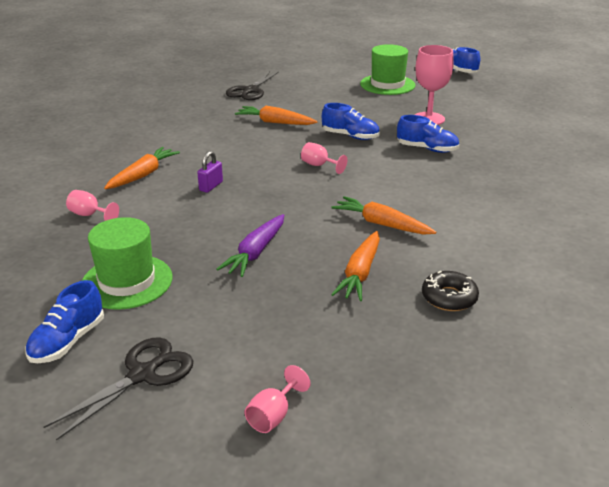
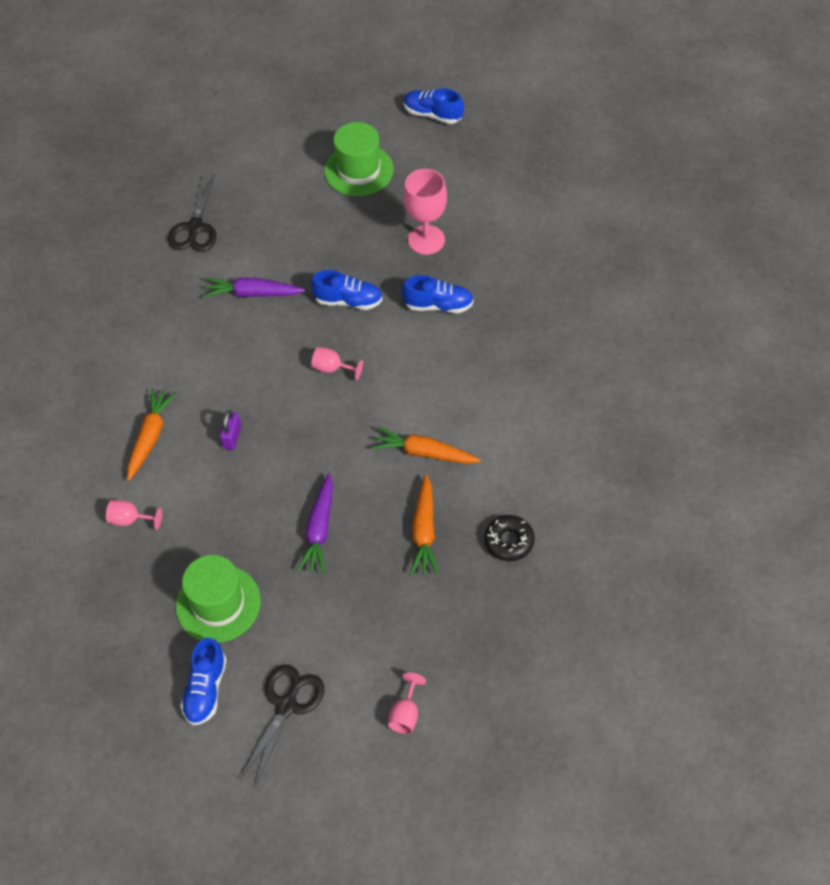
camera: 15 degrees left, 25 degrees up
orange carrot [235,106,317,125] -> purple carrot [204,278,305,297]

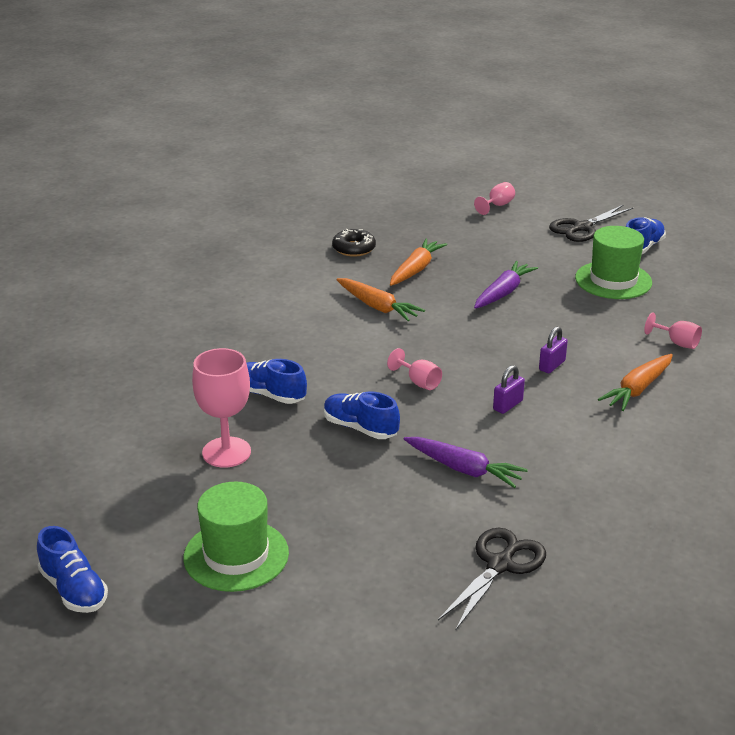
camera: 155 degrees left, 25 degrees down
none -> purple padlock [493,365,525,414]

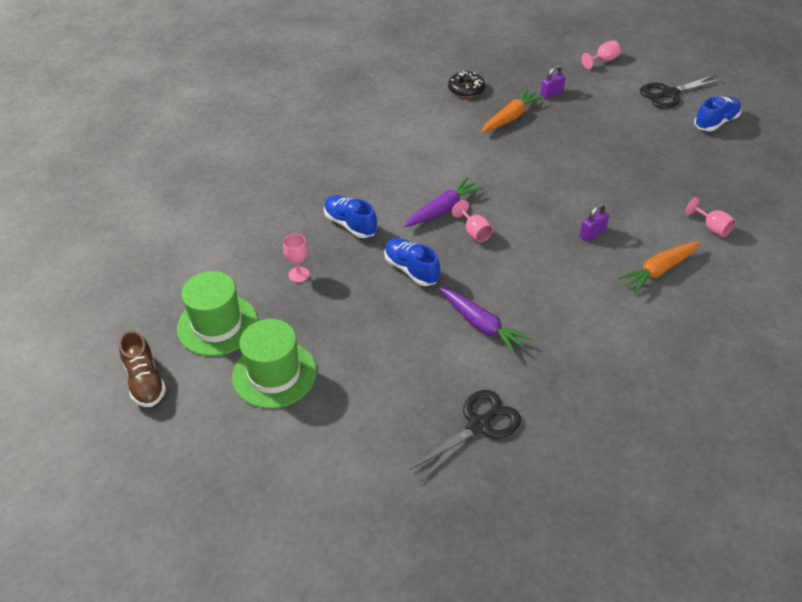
camera: 15 degrees right, 15 degrees up
blue shoe [37,526,108,613] -> brown shoe [119,330,166,407]
pink goblet [192,348,251,468] -> pink goblet [283,234,310,282], size x0.54
orange carrot [336,278,425,321] -> none
purple carrot [474,261,538,309] -> purple carrot moved to [403,177,483,227]
purple padlock [493,365,525,414] -> purple padlock moved to [540,66,566,99]
green hat [575,226,652,299] -> green hat moved to [177,271,257,356]

